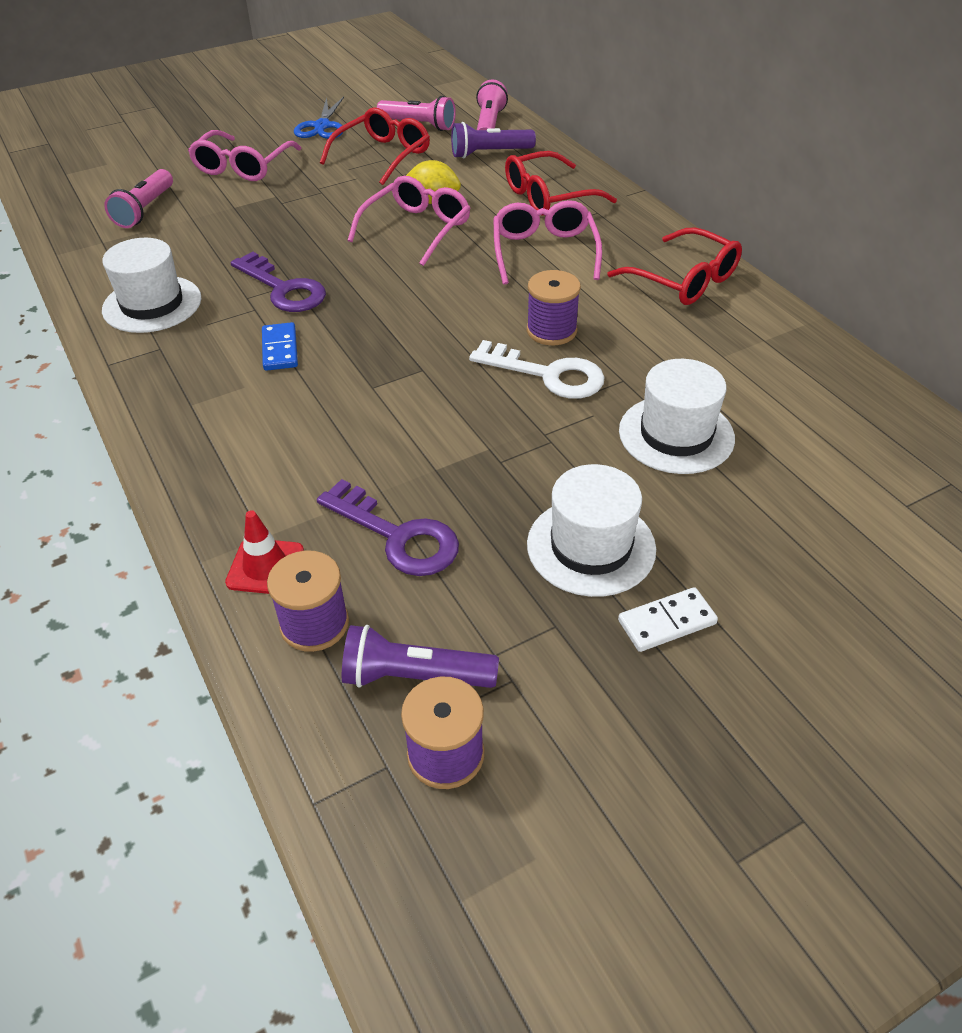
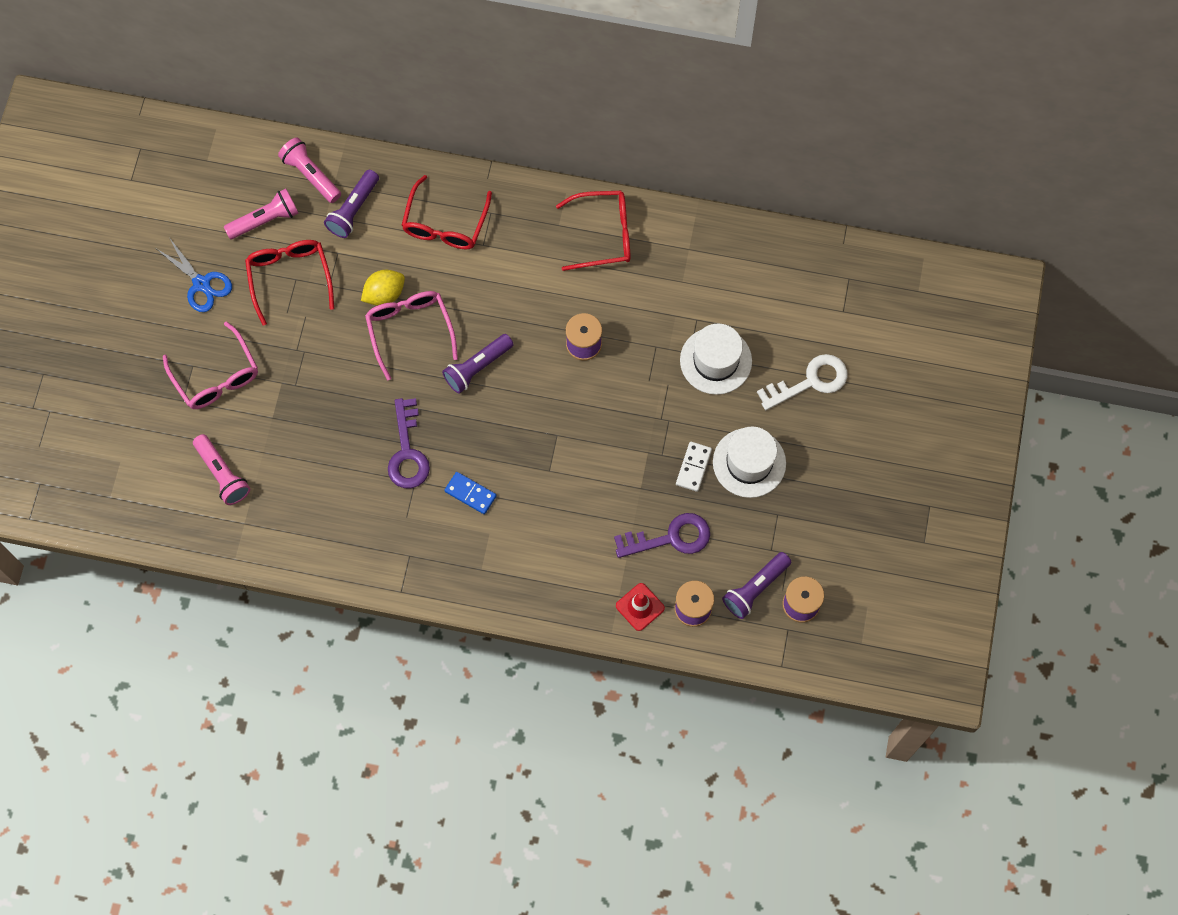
camera: 50 degrees left, 25 degrees up
white hat [102,238,201,333] -> none
purple key [230,252,326,312] -> purple key turned 90 degrees clockwise [388,398,430,488]
white key [469,340,605,399] -> white key moved to [757,354,847,410]
pink glasses [493,200,602,285] -> none
white domino [618,587,718,652] -> white domino moved to [676,441,712,492]
none -> purple flashlight [442,334,514,394]

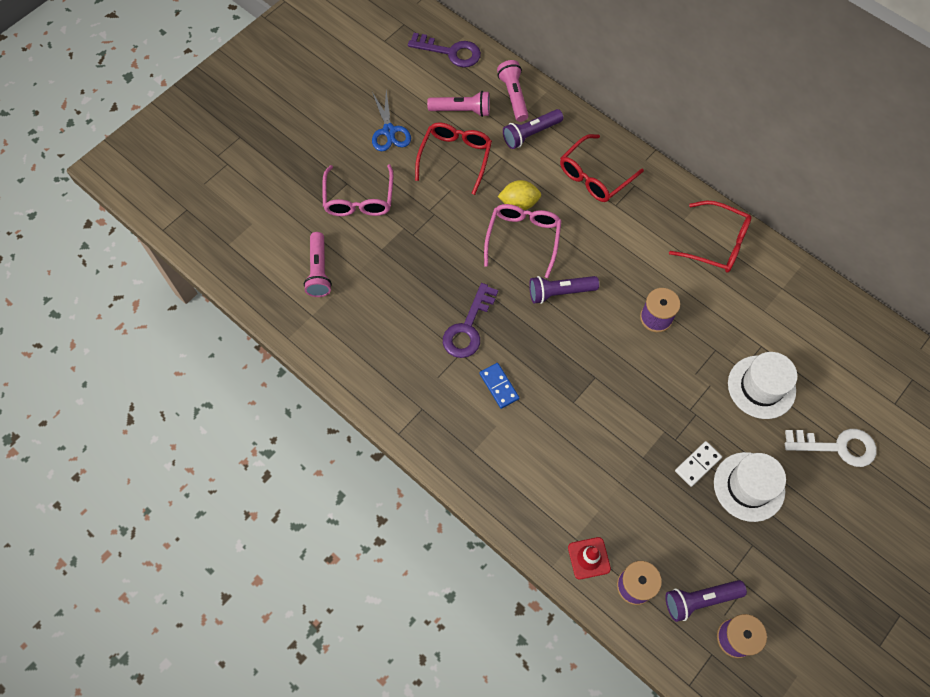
camera: 30 degrees right, 5 degrees down
purple key [614,513,710,558] -> purple key moved to [408,33,481,68]

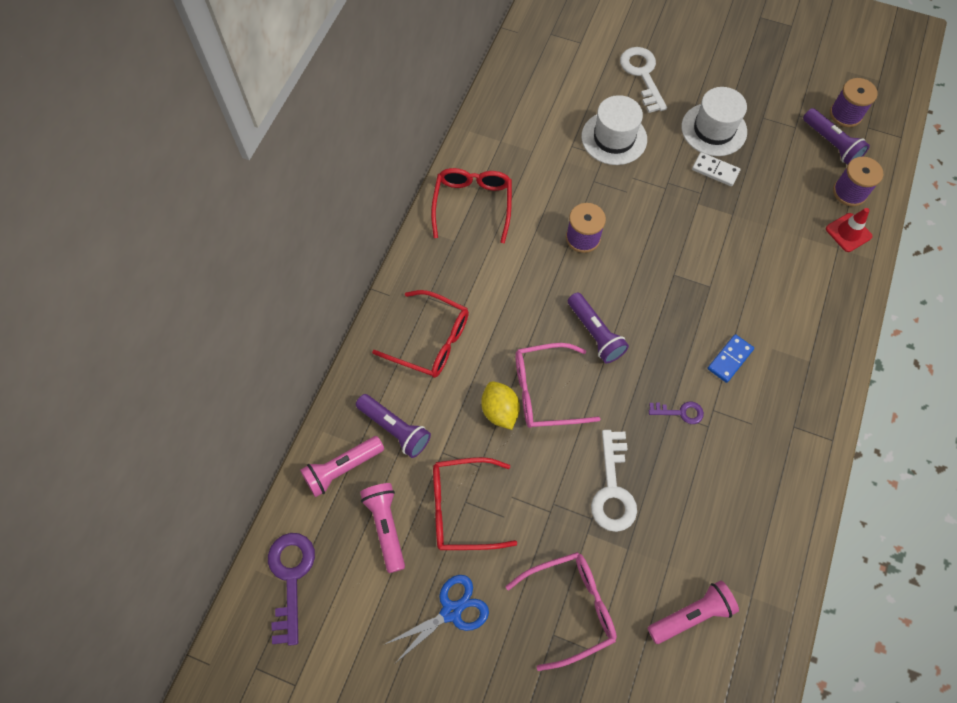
camera: 110 degrees left, 0 degrees up
purple key [443,283,498,358] -> purple key [649,402,704,424], size x0.55
none -> white key [591,430,637,532]

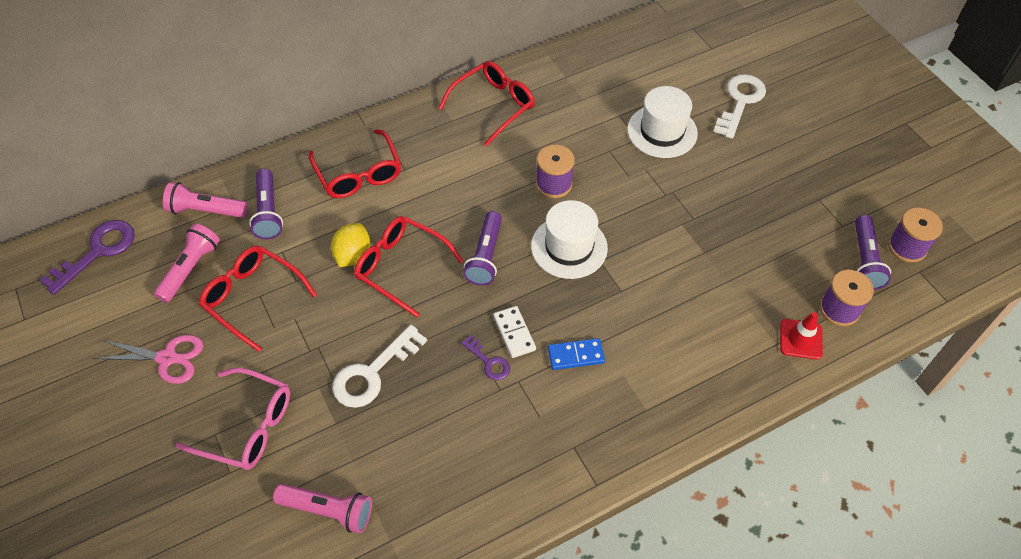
camera: 40 degrees right, 10 degrees down
blue scissors [385,575,489,662] -> pink scissors [94,335,203,384]
pink glasses [515,343,600,428] -> red glasses [354,216,463,317]
white hat [681,87,747,156] -> white hat moved to [531,200,608,279]
white domino [692,152,740,186] -> white domino moved to [493,306,536,358]

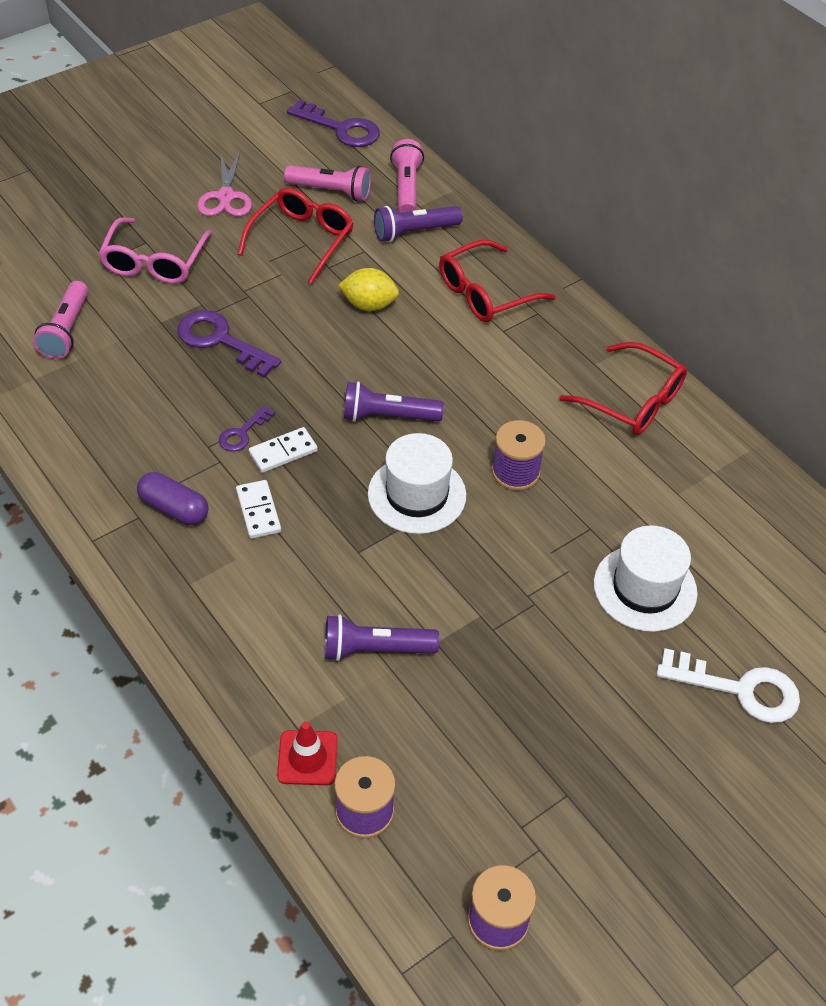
camera: 80 degrees right, 5 degrees down
white key [332,325,427,408] -> purple key [177,310,281,378]
red glasses [354,216,463,317] -> none
blue domino [548,338,605,370] -> white domino [236,480,281,539]
purple flashlight [855,215,891,290] -> purple flashlight moved to [325,614,439,661]
none -> purple capsule [137,472,209,525]

